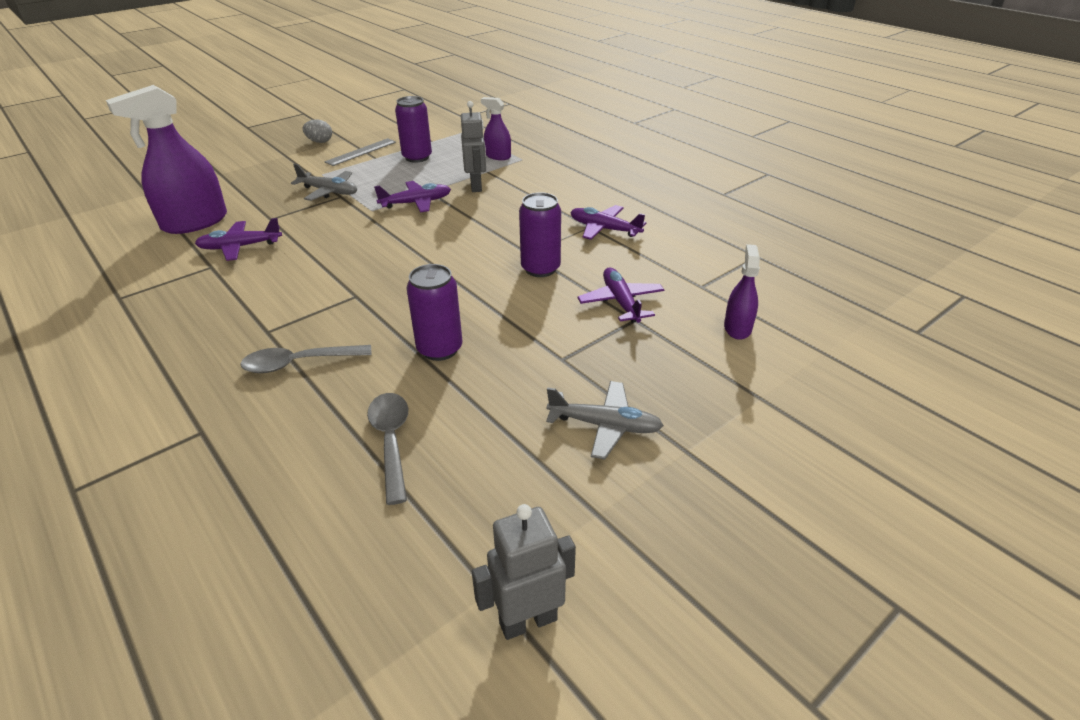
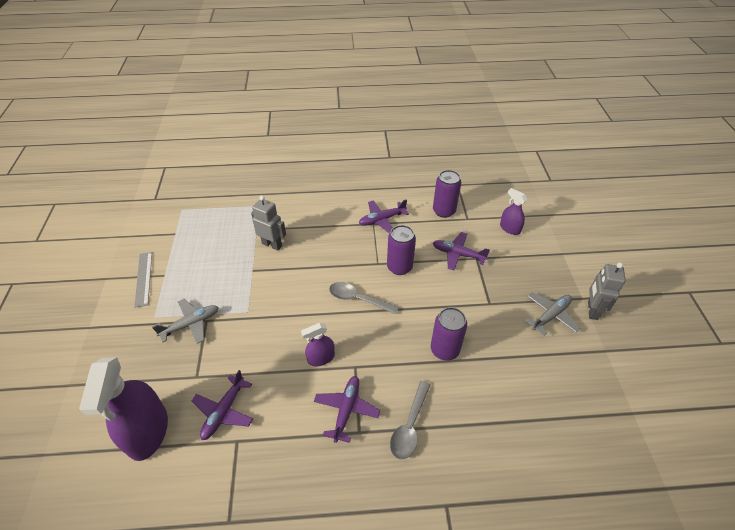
camera: 55 degrees left, 10 degrees up
grey egg [303,119,332,143] -> none
grey spoon [367,393,408,505] -> grey spoon moved to [329,282,399,315]
purple plane [374,181,451,213] -> purple plane moved to [314,376,380,443]
purple can [395,96,432,163] -> purple can moved to [433,170,461,218]
grey robot [472,504,576,640] -> grey robot moved to [588,262,626,320]
purple spray bottle [481,97,511,160] -> purple spray bottle moved to [301,323,335,367]

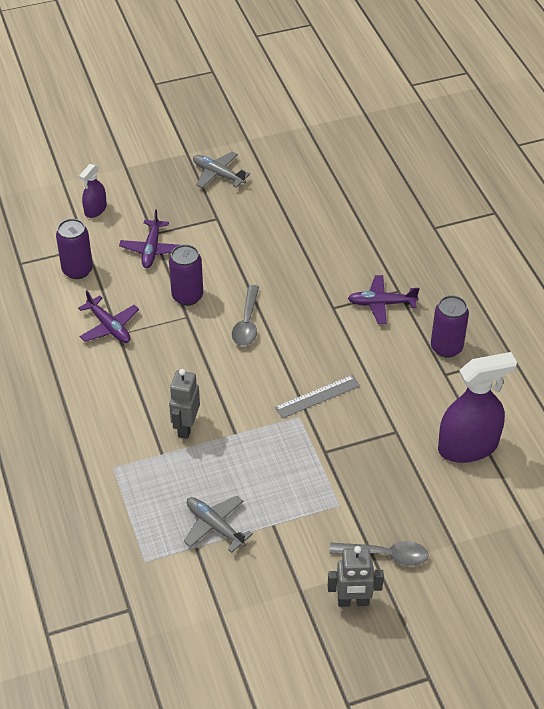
camera: 105 degrees left, 0 degrees up
grey ruler [134,252,152,307] -> grey ruler moved to [275,375,360,418]
grey plane [152,299,219,344] -> grey plane moved to [184,496,253,553]
purple plane [192,370,253,440] -> none
purple spray bottle [301,323,335,367] -> none
grey spoon [390,381,431,460] -> grey spoon moved to [330,541,429,566]
purple can [431,307,467,361] -> purple can moved to [431,295,469,358]
grey robot [588,262,626,320] -> grey robot moved to [328,546,384,607]

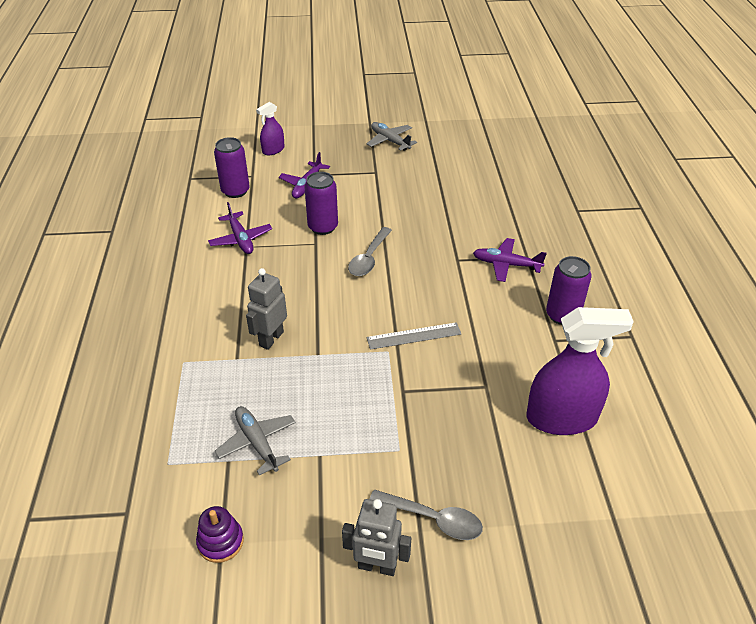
camera: 15 degrees right, 5 degrees down
none -> purple stacking toy [196,506,244,563]

